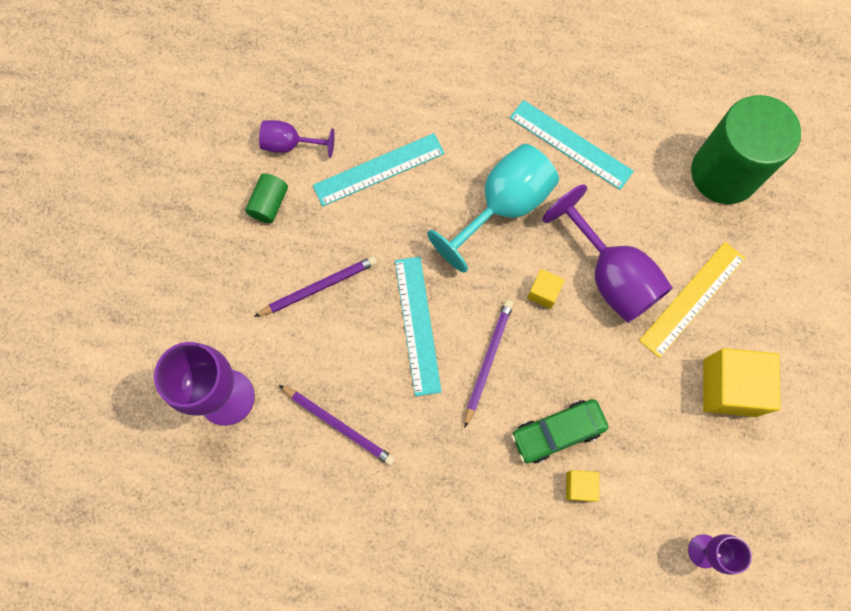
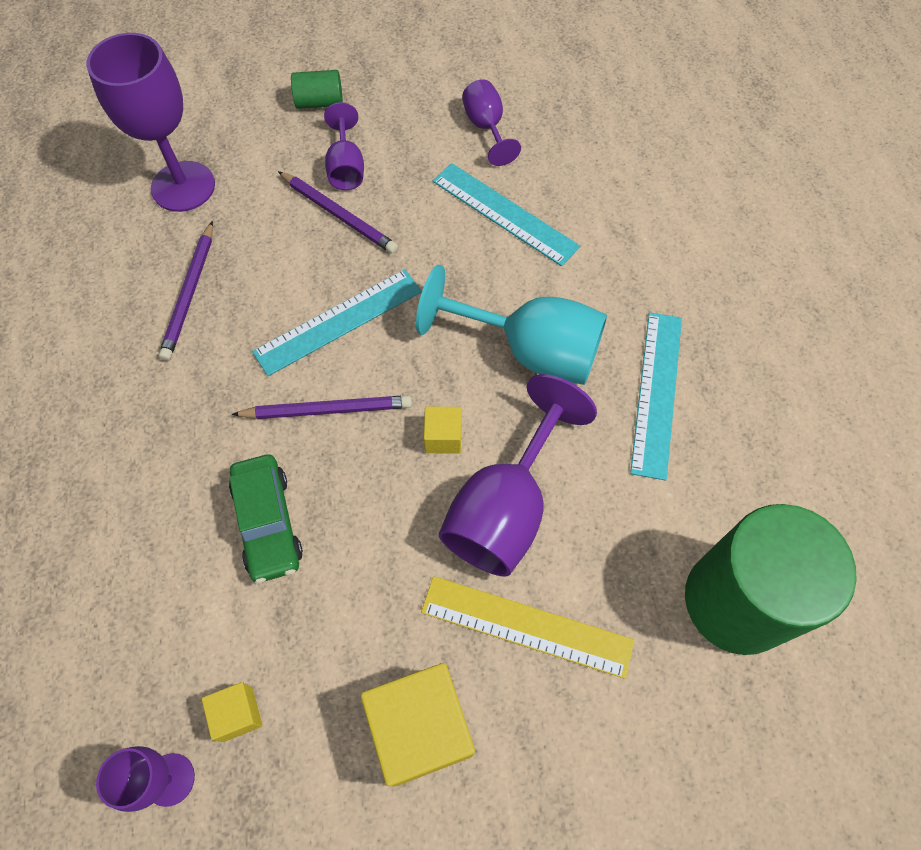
camera: 65 degrees right, 10 degrees down
green cylinder [245,173,288,223] -> green cylinder moved to [291,70,343,109]
green car [511,399,608,463] -> green car turned 150 degrees counterclockwise [229,455,303,584]
yellow cube [566,470,599,502] -> yellow cube moved to [202,682,262,742]
none -> purple goblet [324,102,364,190]

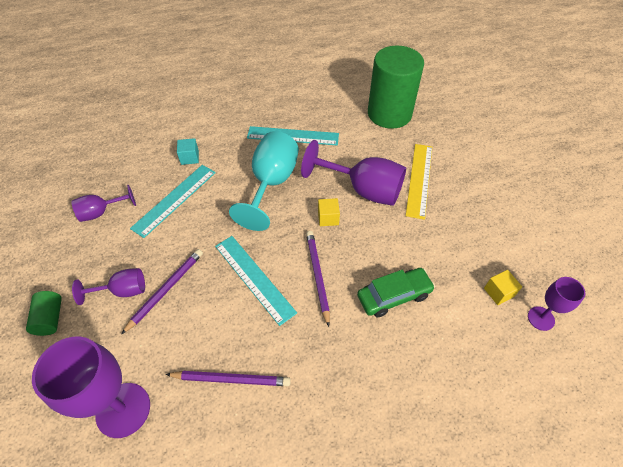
camera: 95 degrees left, 10 degrees down
yellow cube [361,663,475,786] -> none
none -> turquoise cube [177,138,199,165]

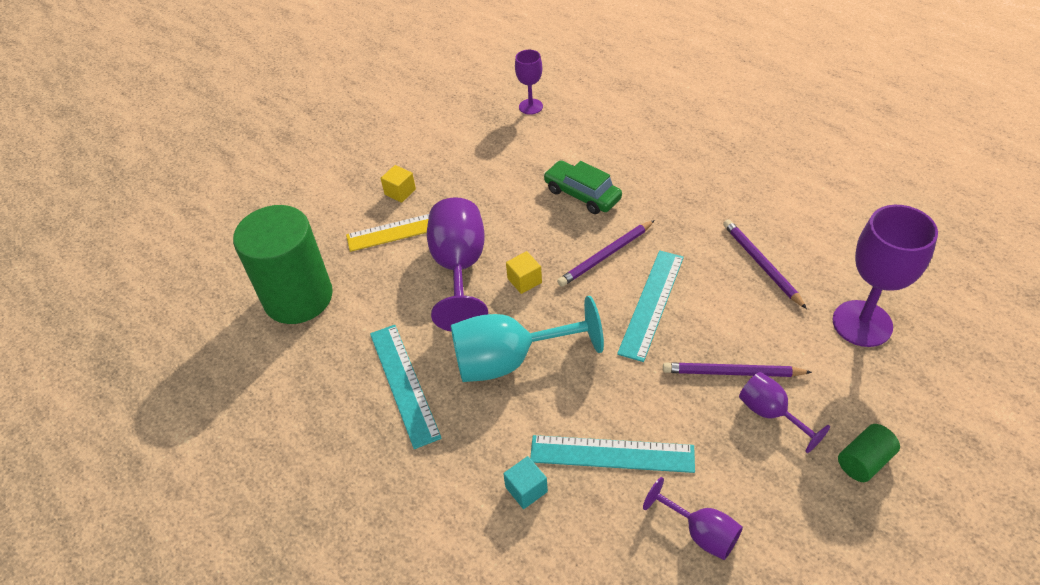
camera: 115 degrees left, 5 degrees down
yellow cube [484,270,522,305] -> yellow cube moved to [381,165,416,203]

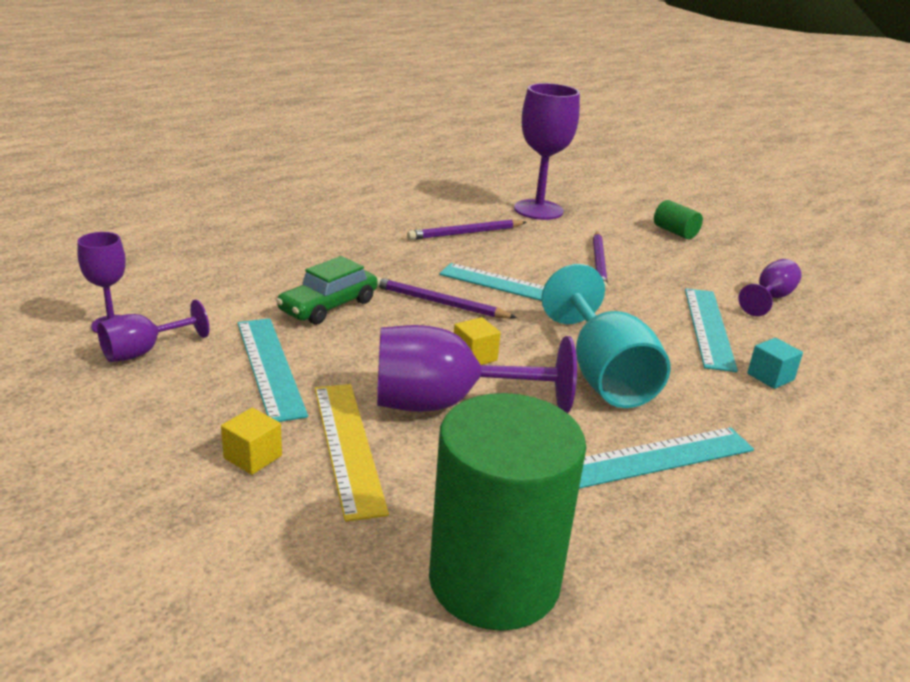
camera: 95 degrees left, 20 degrees down
purple pencil [557,220,655,287] -> purple pencil turned 150 degrees clockwise [377,277,517,318]
purple goblet [739,372,830,453] -> purple goblet moved to [97,299,209,362]
none -> turquoise ruler [238,318,308,422]

